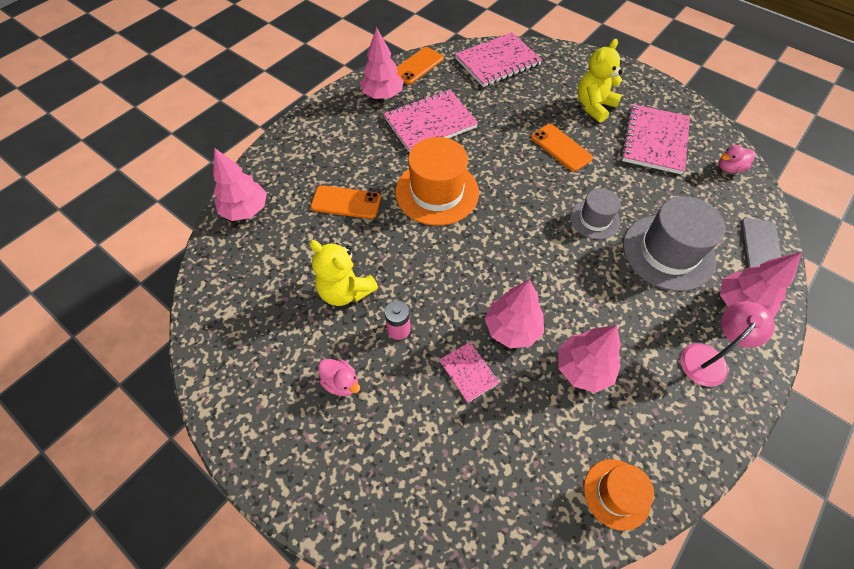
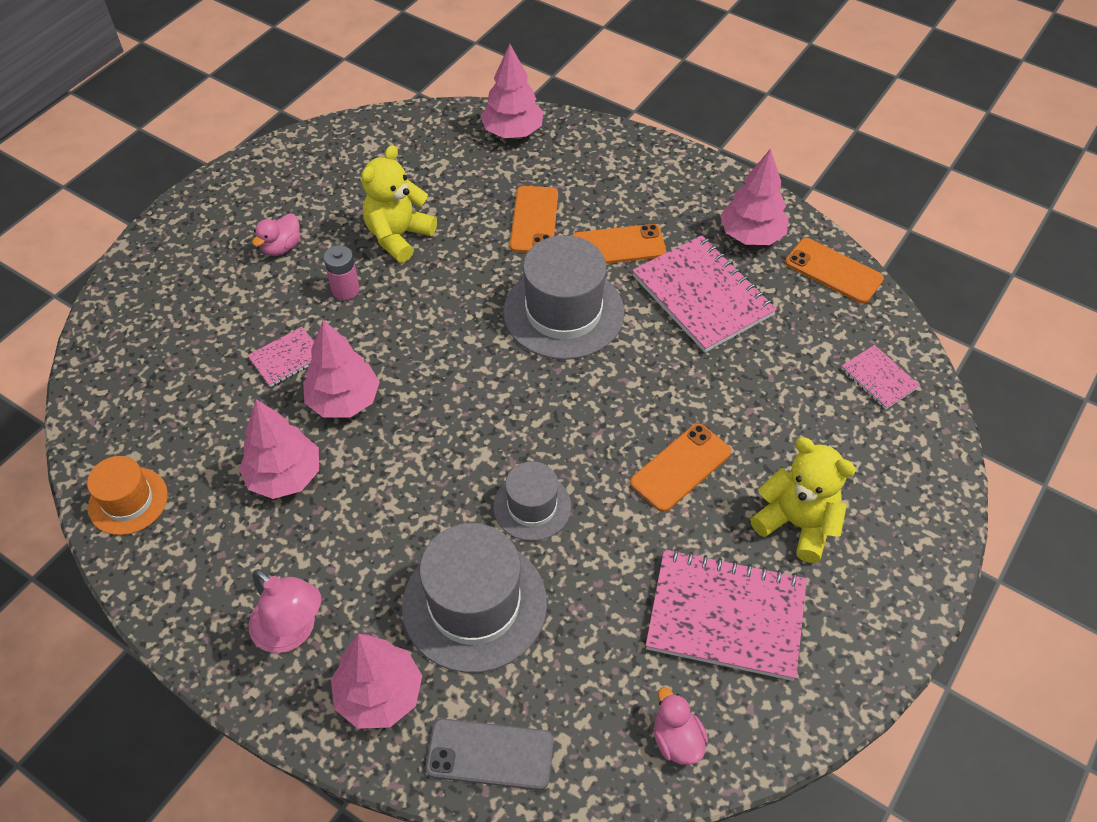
camera: 85 degrees right, 5 degrees down
orange hat [395,137,479,226] -> grey hat [503,235,624,360]
pink notebook [455,32,542,87] -> pink notebook [841,345,920,410], size x0.50
none -> orange phone [572,224,666,264]

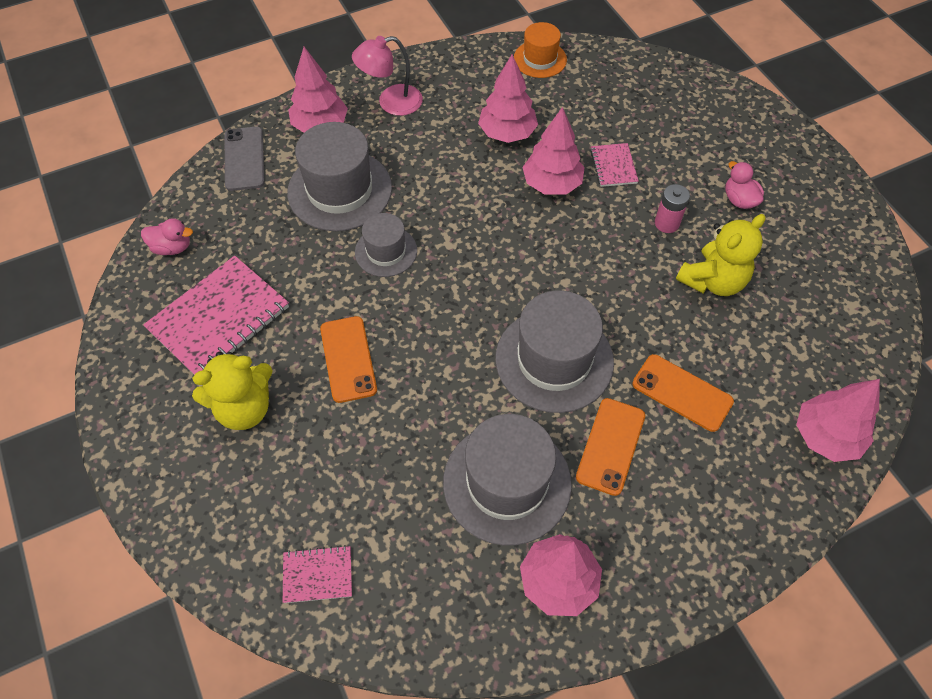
camera: 120 degrees right, 5 degrees up
yellow teddy bear [361,145,437,263] -> yellow teddy bear turned 75 degrees clockwise [676,214,765,296]
grey phone [426,719,554,790] -> grey phone turned 45 degrees counterclockwise [225,127,265,191]
pink notebook [632,235,777,353] -> grey hat [443,414,572,545]
orange phone [785,238,884,303] -> none

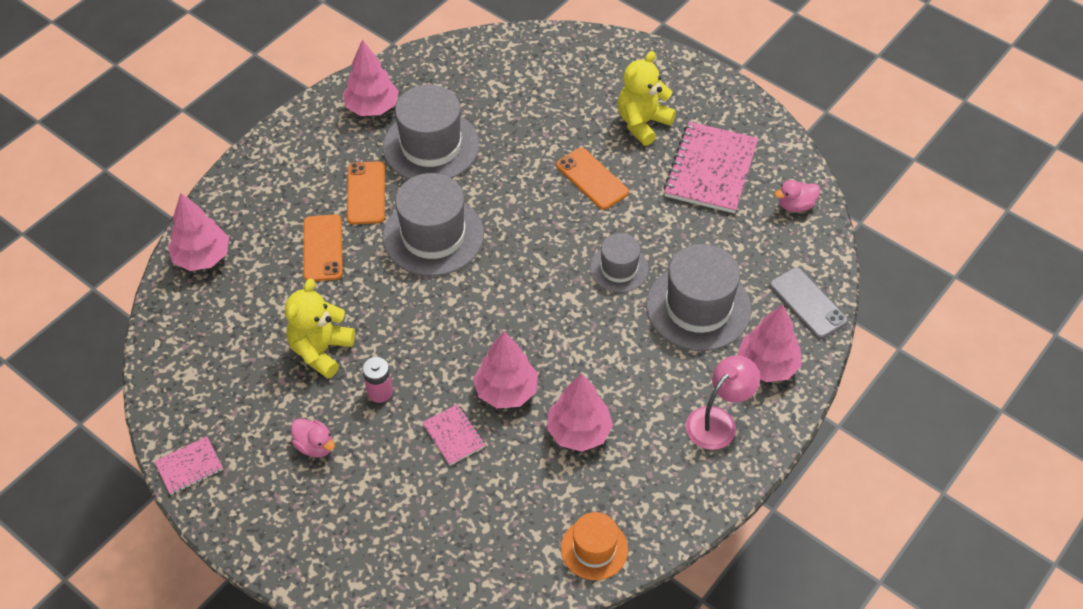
camera: 155 degrees right, 5 degrees down
pink notebook [283,545,352,603] -> pink notebook moved to [154,436,223,495]
orange phone [632,354,734,432] -> orange phone turned 75 degrees clockwise [304,214,343,281]

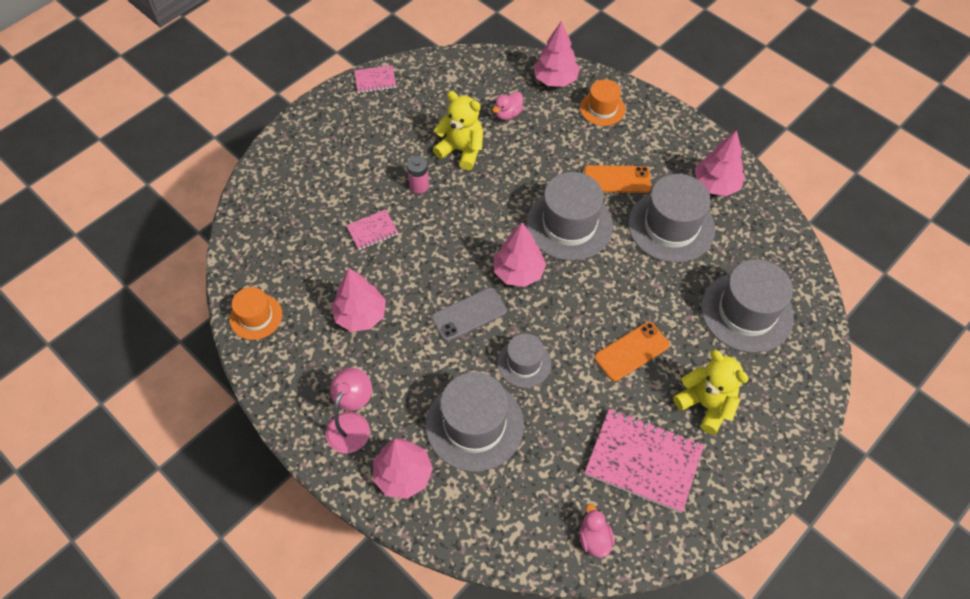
camera: 95 degrees right, 5 degrees up
pink notebook [154,436,223,495] -> pink notebook turned 75 degrees counterclockwise [354,65,396,93]
pink duck [291,419,335,457] -> pink duck moved to [492,92,523,120]
orange phone [304,214,343,281] -> none
pink tree [473,331,538,408] -> pink tree moved to [494,222,546,287]
pink lamp [686,355,760,450] -> pink lamp turned 120 degrees counterclockwise [326,368,372,453]
grey phone [769,267,848,339] -> grey phone moved to [431,287,507,341]
none -> orange hat [580,79,626,126]
none -> grey hat [701,259,794,353]

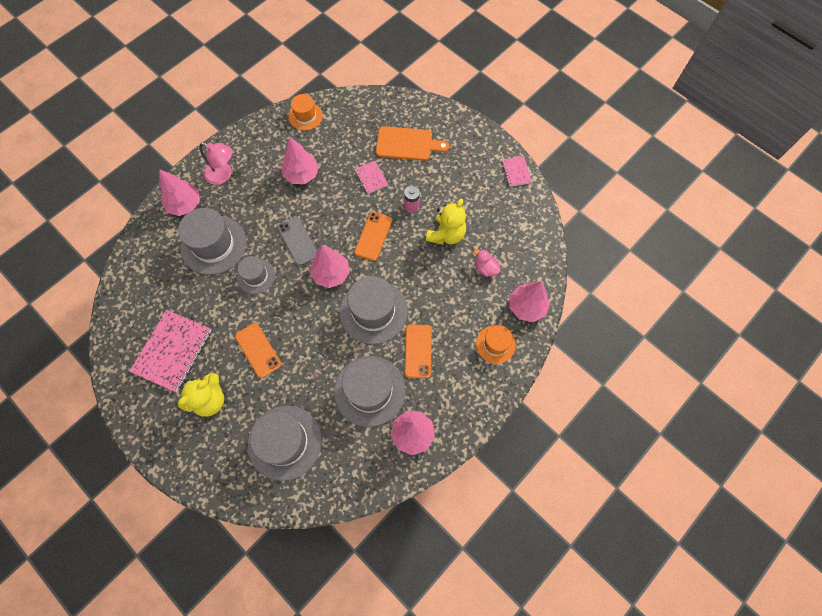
camera: 90 degrees right, 10 degrees up
pink duck [579,504,615,557] -> none
none -> orange phone [354,212,392,261]
none -> orange cutting board [376,126,449,161]

